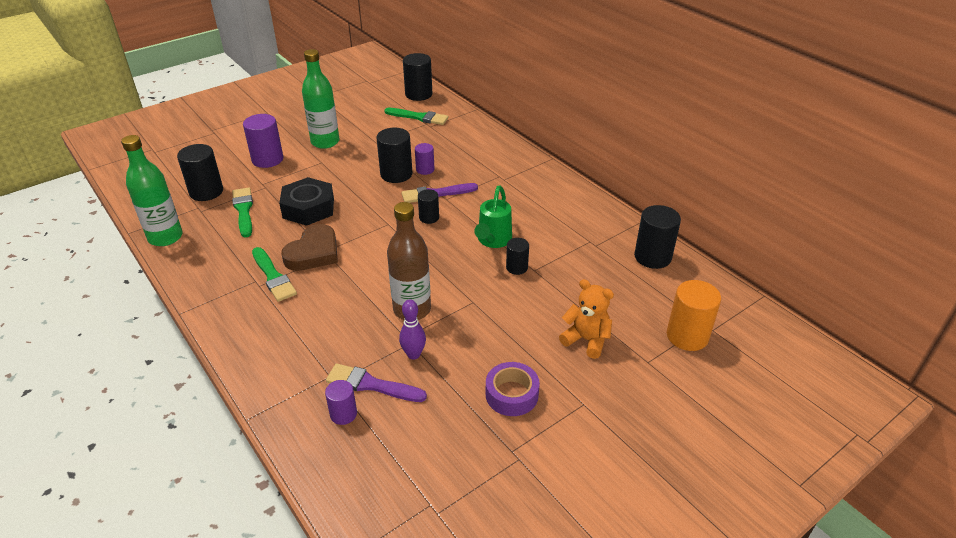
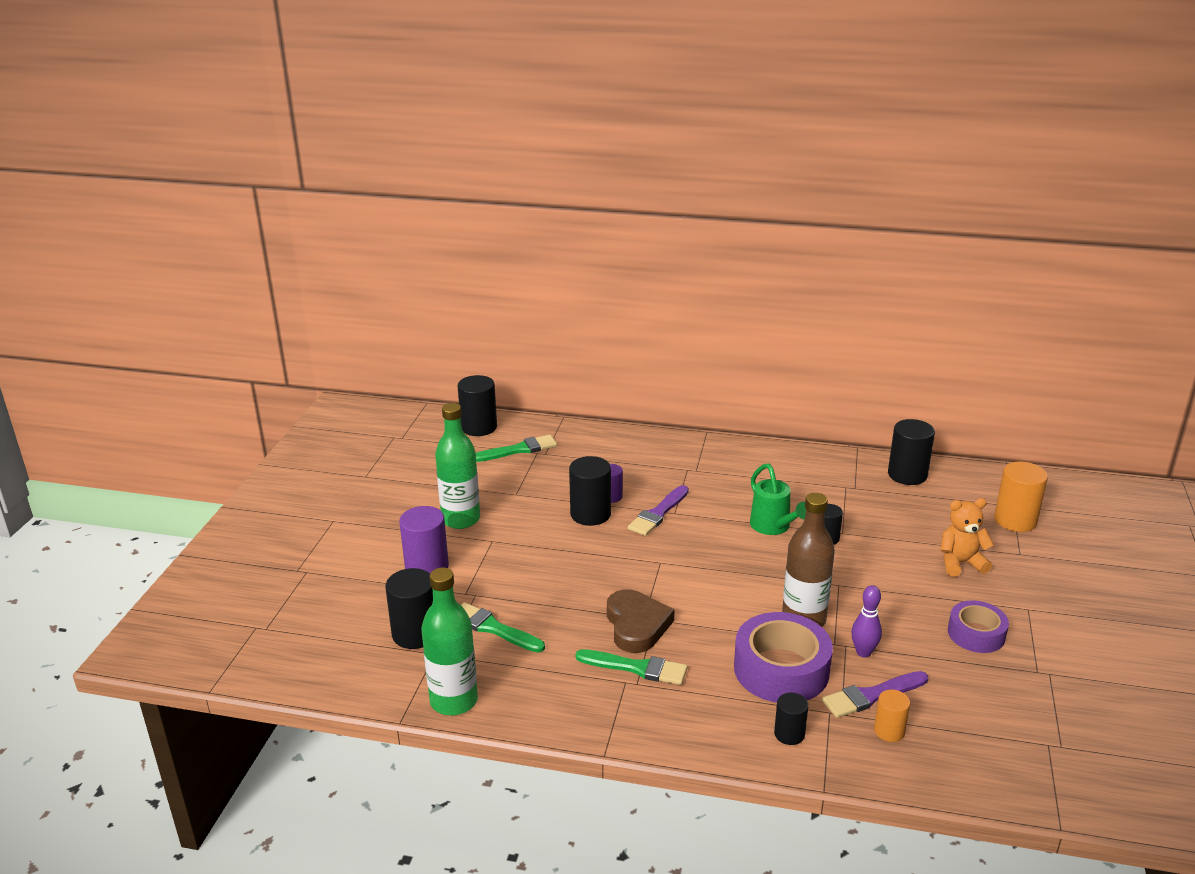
camera: 40 degrees left, 10 degrees down
black nut [279,177,334,226] -> none
purple cylinder [325,380,357,425] -> orange cylinder [874,690,910,742]
black cylinder [418,189,439,224] -> black cylinder moved to [774,692,808,745]
none -> purple tape [734,612,833,702]

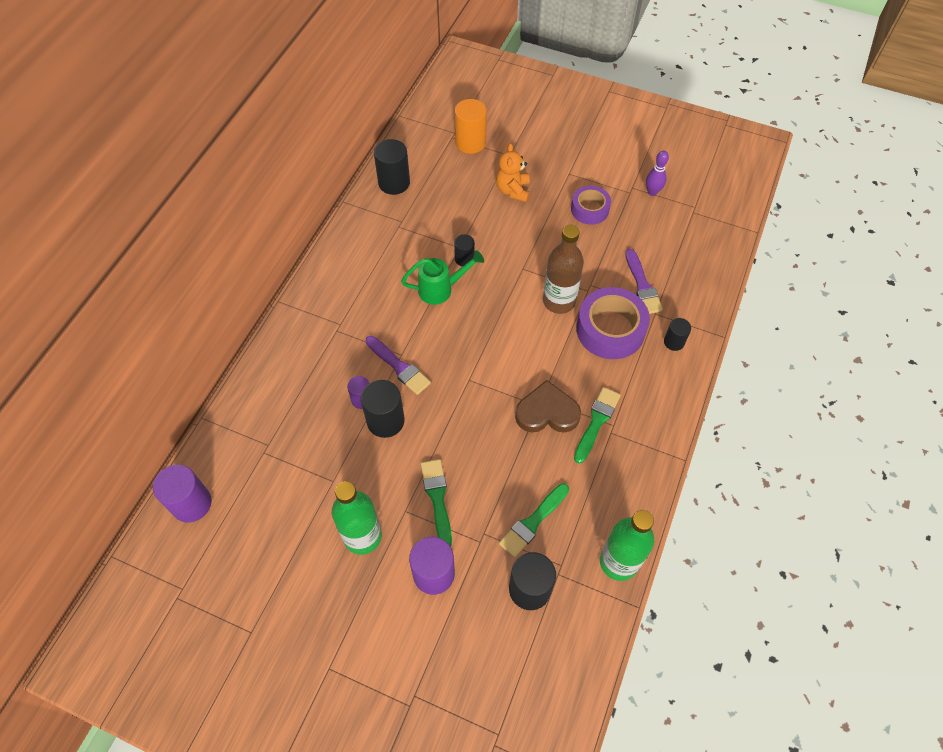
camera: 80 degrees left, 30 degrees up
black cylinder [457,375,497,436] -> purple cylinder [153,465,212,523]
green brush [476,435,557,462] -> green brush moved to [421,459,452,546]
purple bowling pin [851,585,882,657] -> purple bowling pin moved to [646,151,669,196]
orange cylinder [874,690,910,742] -> none

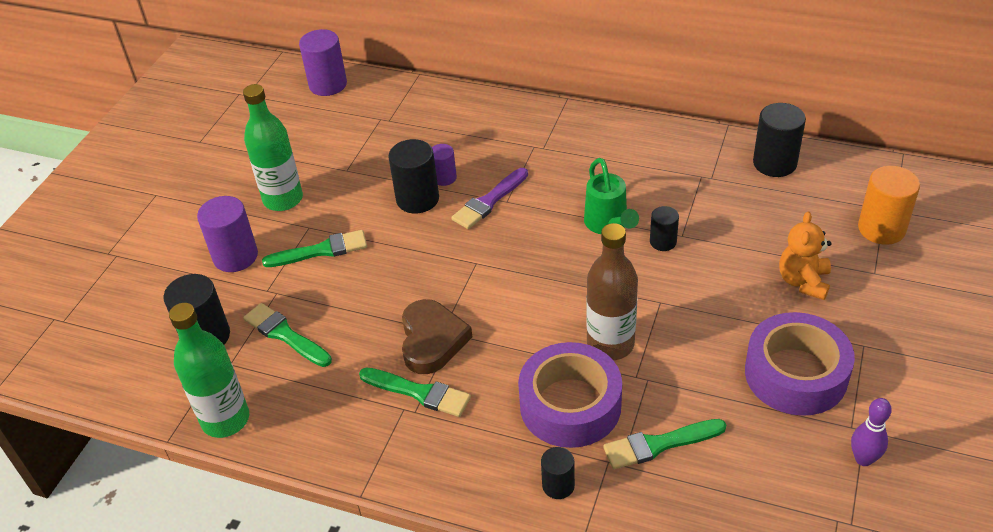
camera: 90 degrees right, 15 degrees down
orange teddy bear [496,143,530,202] -> orange teddy bear turned 75 degrees counterclockwise [779,211,831,300]
purple tape [571,186,611,225] -> purple tape [745,312,855,416], size x1.64
purple brush [625,249,663,314] -> green brush [603,419,726,469]

